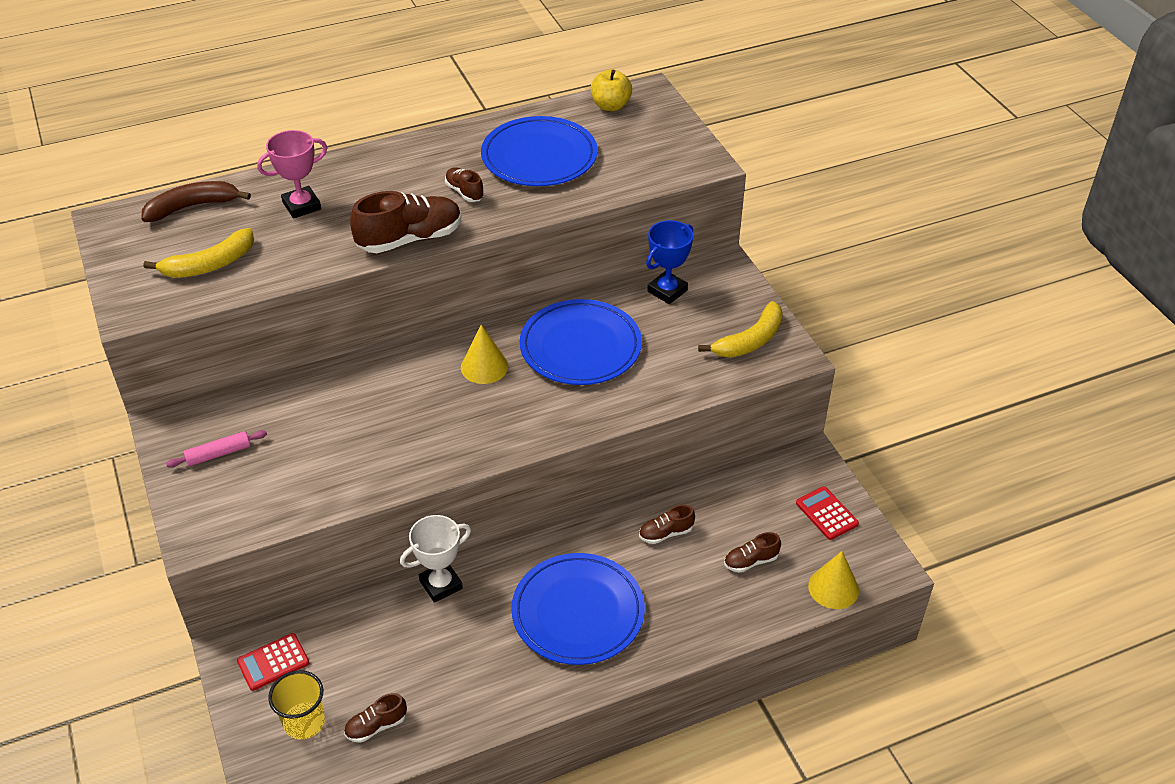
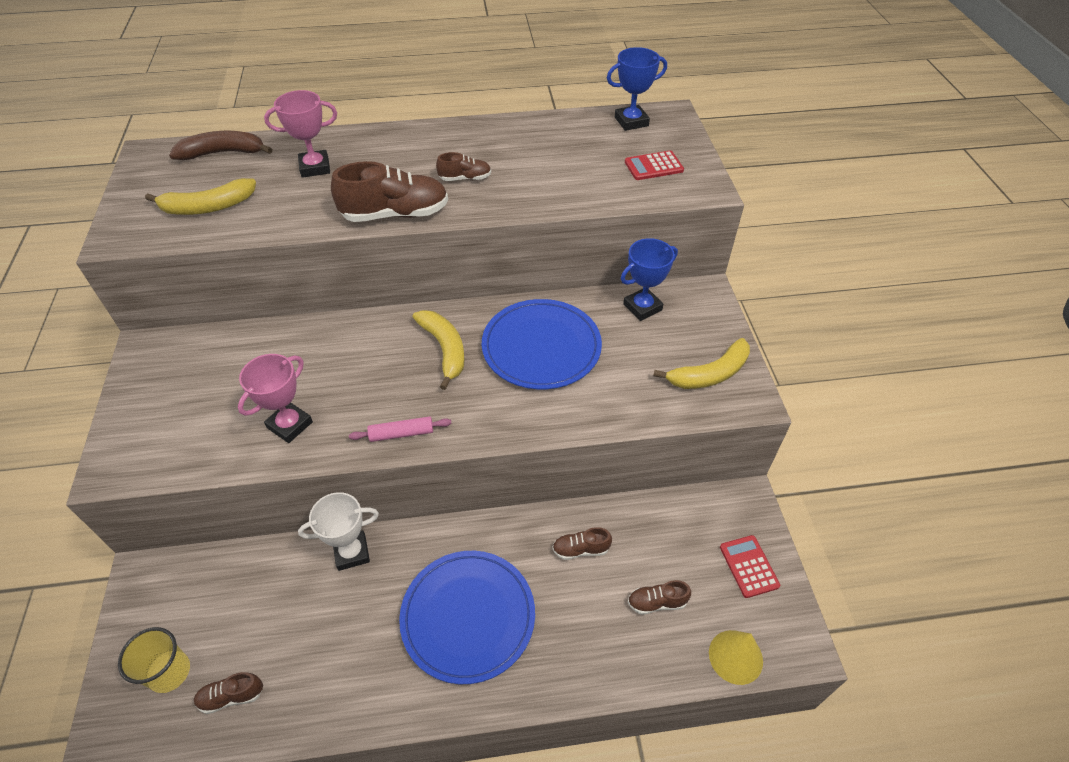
camera: 15 degrees right, 5 degrees up
pink rolling pin [166,430,267,468] -> pink rolling pin moved to [349,416,452,442]
red calculator [237,633,309,691] -> red calculator moved to [625,151,684,180]
brown shoe [445,167,484,202] -> brown shoe turned 105 degrees clockwise [436,152,491,181]
yellow cone [461,325,508,384] -> yellow banana [413,310,465,390]
blue plate [481,116,598,186] -> none
yellow apple [591,70,632,111] -> blue trophy [607,47,667,131]
none -> pink trophy [238,354,313,443]

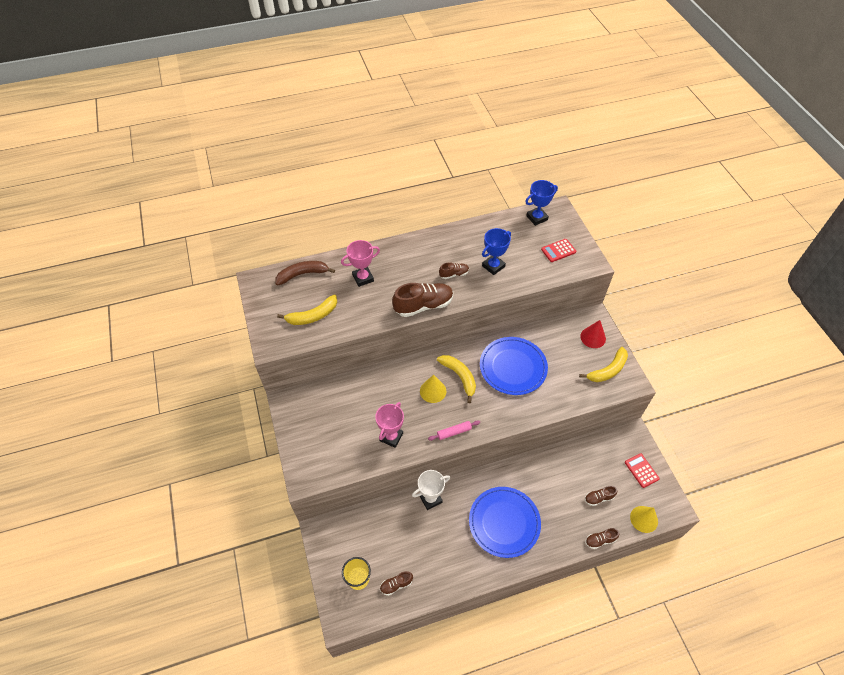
camera: 10 degrees left, 5 degrees up
brown shoe [552,527,612,560] -> brown shoe moved to [585,528,619,549]
blue trophy [621,238,678,321] -> blue trophy moved to [482,228,511,275]
none -> yellow cone [420,375,446,403]
none -> red cone [580,320,606,348]

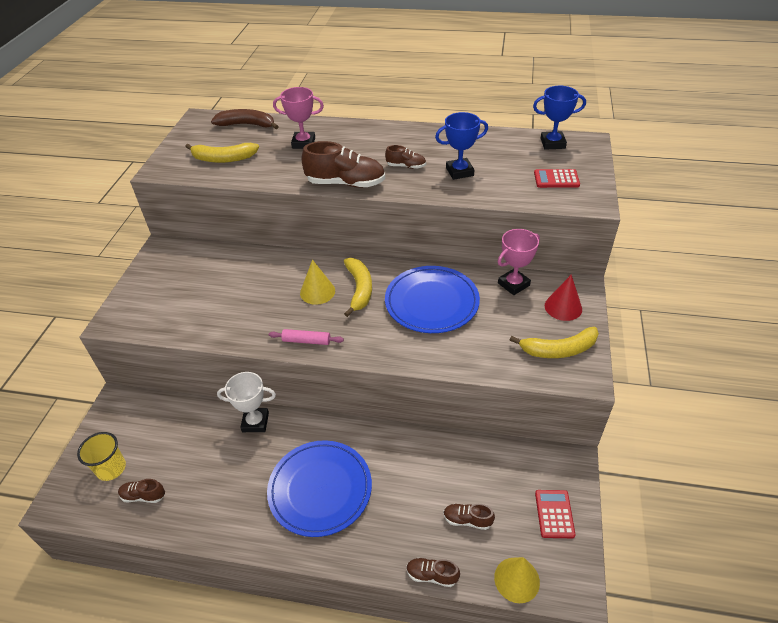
camera: 30 degrees right, 10 degrees down
pink trophy [375,402,404,448] -> pink trophy moved to [497,229,540,295]

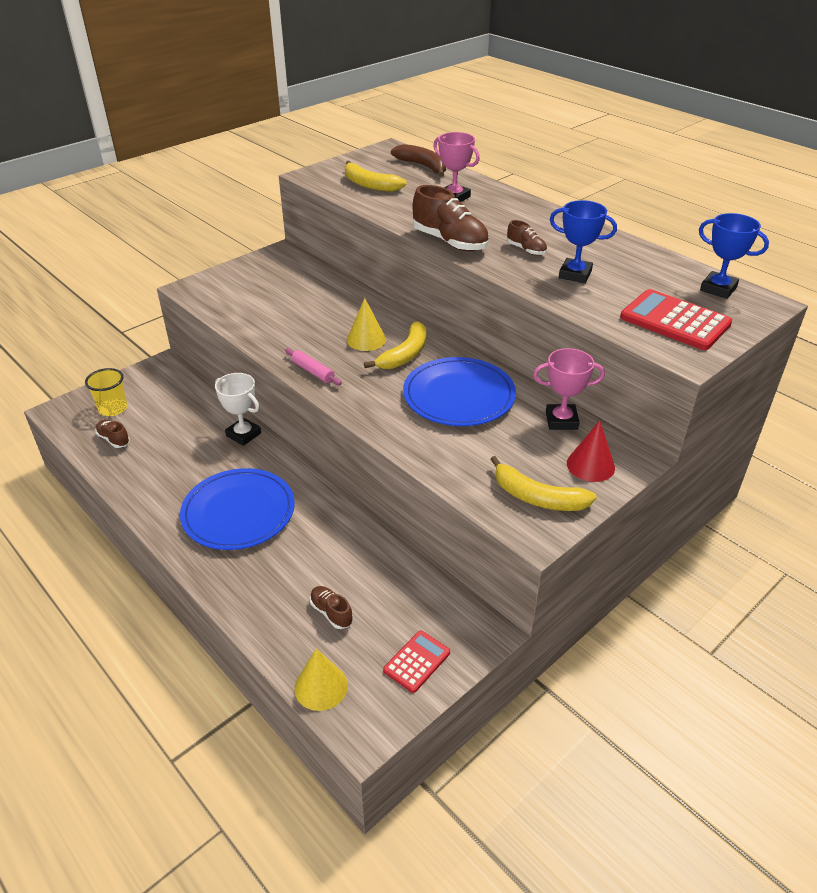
camera: 35 degrees right, 5 degrees down
brown shoe [406,558,460,587] -> none
red calculator [534,169,580,188] -> red calculator [620,289,732,350], size x1.71

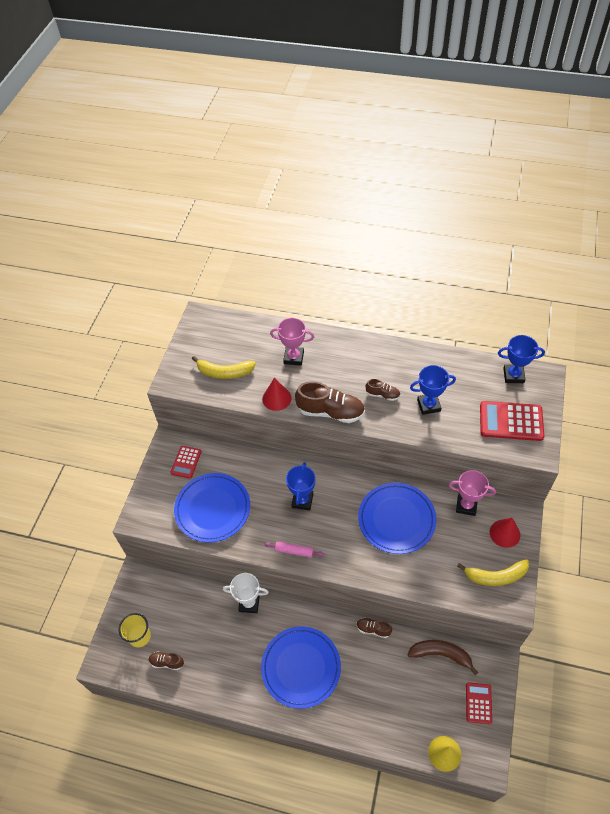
camera: 30 degrees left, 15 degrees up
brown shoe [310,586,353,629] -> brown shoe moved to [357,618,392,638]
yellow cone [347,298,386,351] -> blue trophy [286,462,316,510]
yellow banana [364,321,426,369] -> none
brown banana [391,144,446,177] -> brown banana moved to [407,640,478,675]
pink trophy [533,348,605,430] -> pink trophy turned 45 degrees clockwise [448,470,496,516]
none -> red calculator [170,446,201,479]
none -> blue plate [174,473,250,543]
none -> red cone [262,378,292,411]

